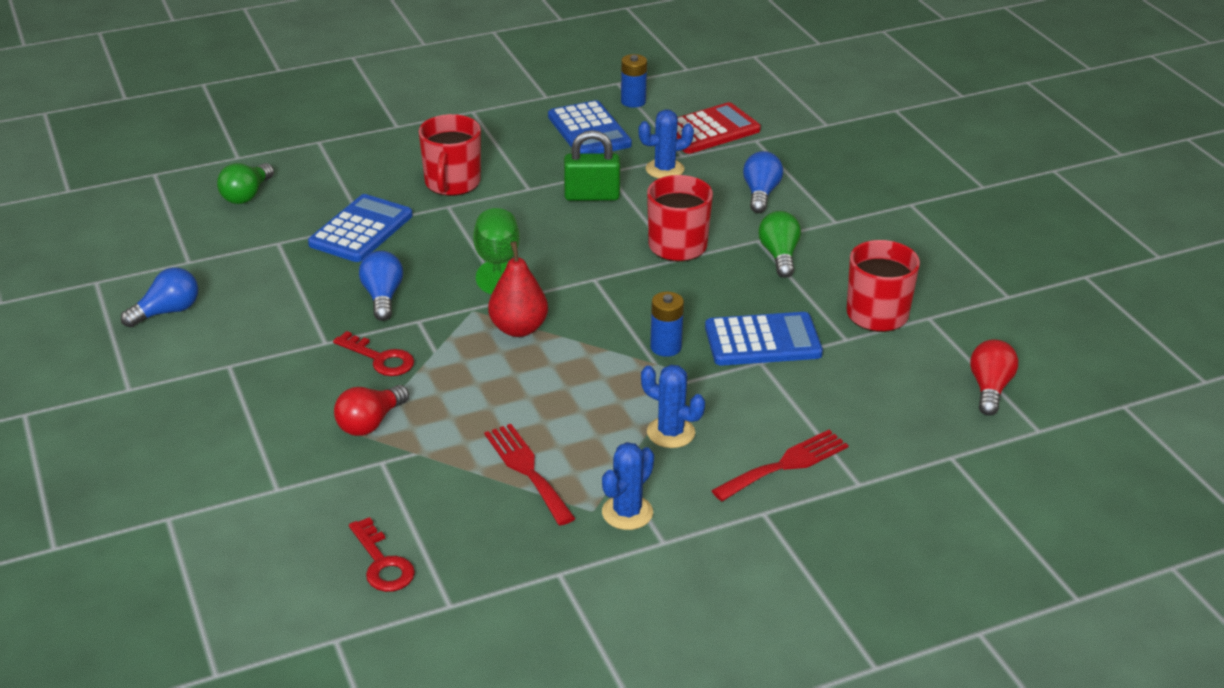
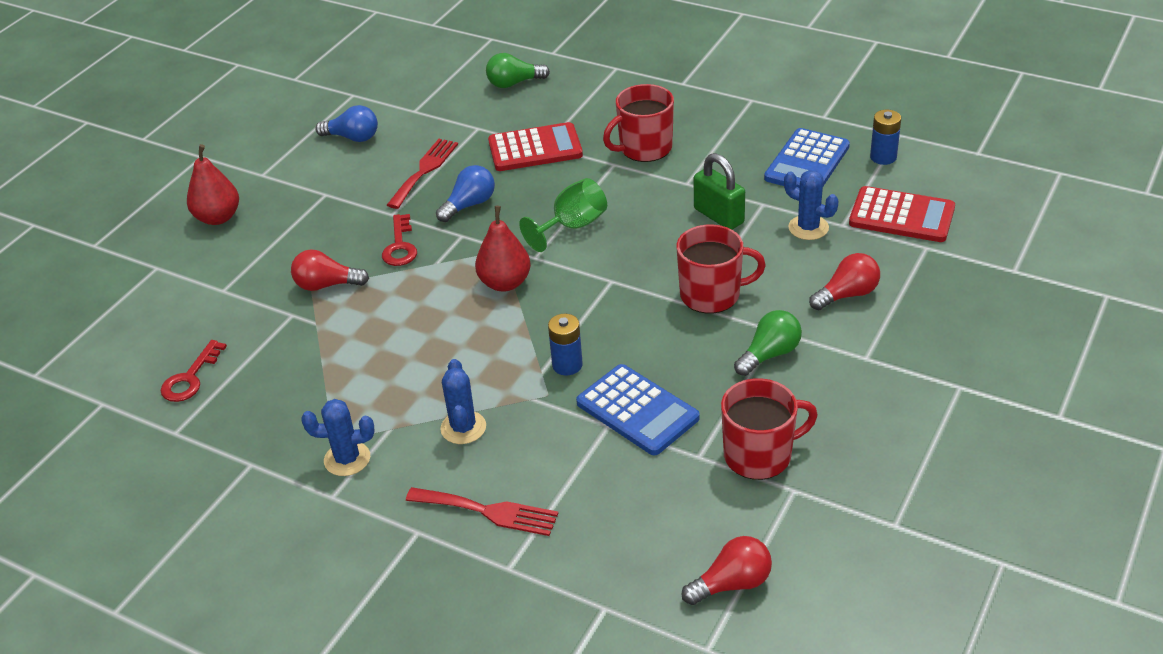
camera: 55 degrees right, 5 degrees up
blue calculator [308,194,413,262] -> red calculator [488,122,583,171]
red fork [484,424,576,525] -> red fork moved to [387,139,458,209]
blue light bulb [743,151,783,213] -> red light bulb [809,253,880,310]
none -> red pear [187,144,239,225]

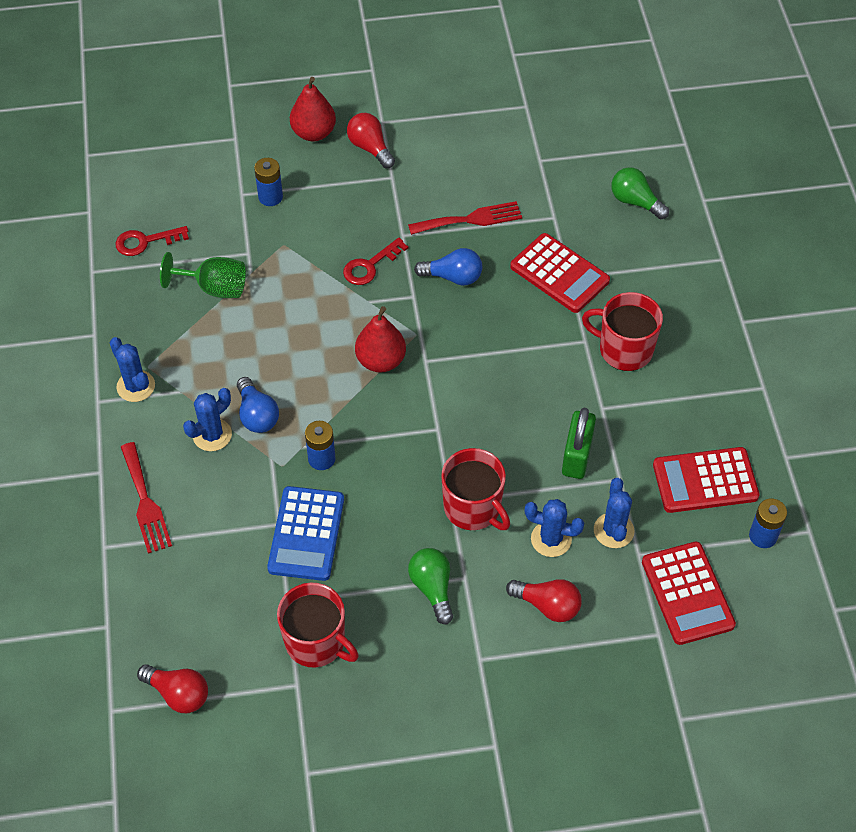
camera: 50 degrees right, 15 degrees up
red light bulb [291,250,369,291] -> red light bulb moved to [347,113,395,168]
blue light bulb [315,105,378,142] -> blue light bulb moved to [237,377,279,433]
green goblet [519,178,607,252] -> green goblet moved to [160,252,246,298]
green light bulb [734,310,802,376] -> green light bulb turned 120 degrees counterclockwise [408,548,453,624]
blue calculator [764,128,850,188] -> red calculator [653,447,760,513]
none -> blue battery [254,158,283,206]
none -> blue cactus [524,499,584,557]

